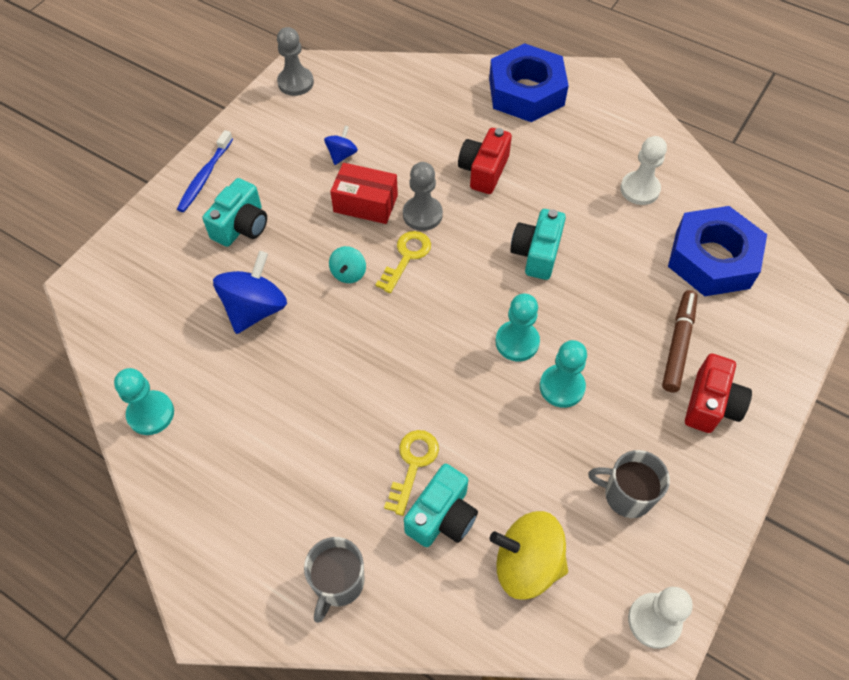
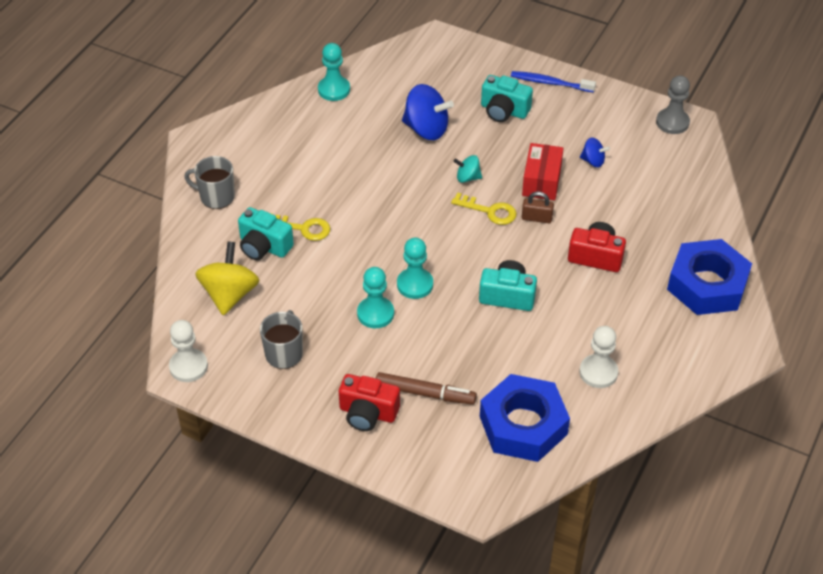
camera: 85 degrees right, 10 degrees down
grey pawn [403,162,443,231] -> brown padlock [522,192,554,223]

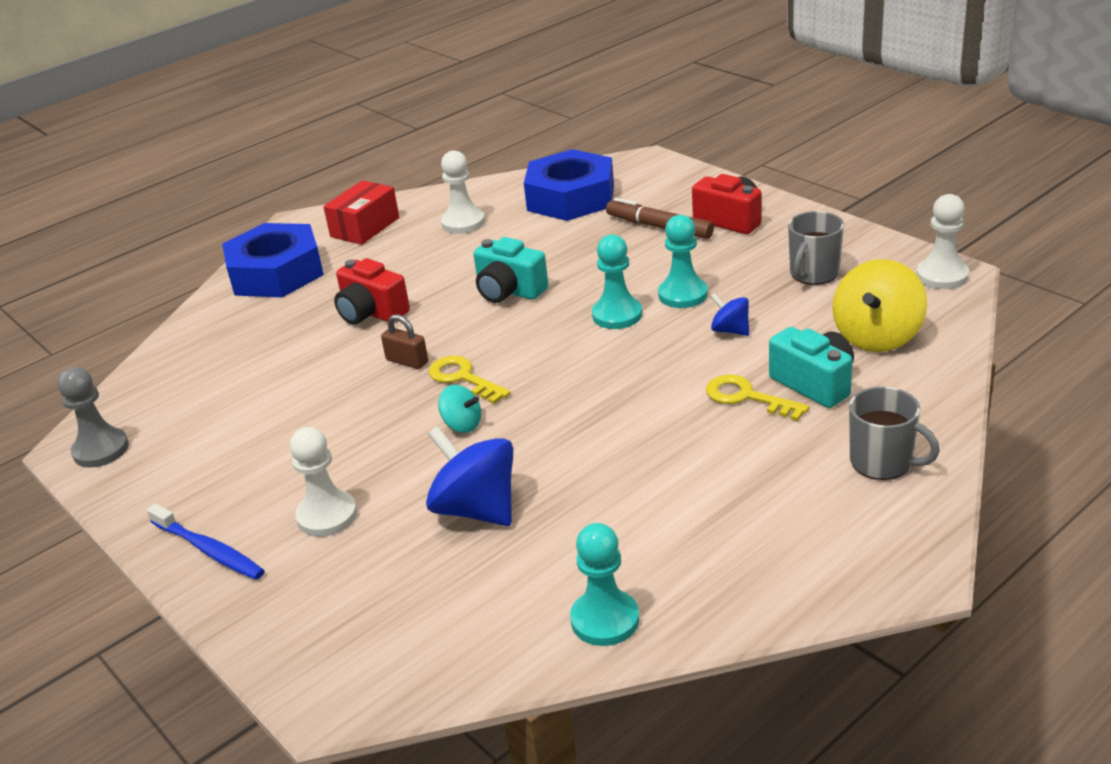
camera: 155 degrees left, 15 degrees down
turquoise camera [481,75,533,122] -> white pawn [290,427,357,537]
red box [522,143,564,200] -> red box moved to [323,180,399,245]
blue spinning top [580,138,610,167] -> blue spinning top moved to [710,293,749,336]

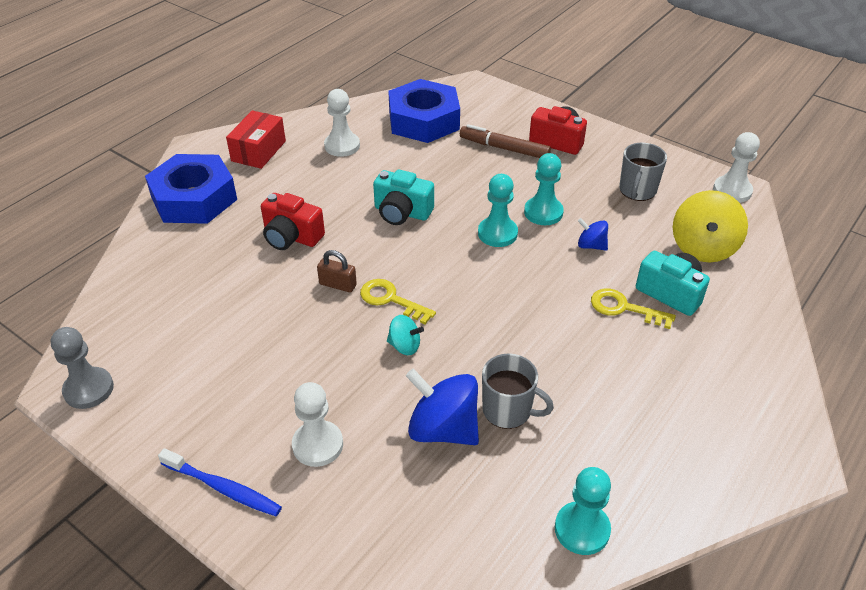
camera: 15 degrees left, 10 degrees up
grey mug [849,386,940,480] -> grey mug moved to [482,353,554,429]

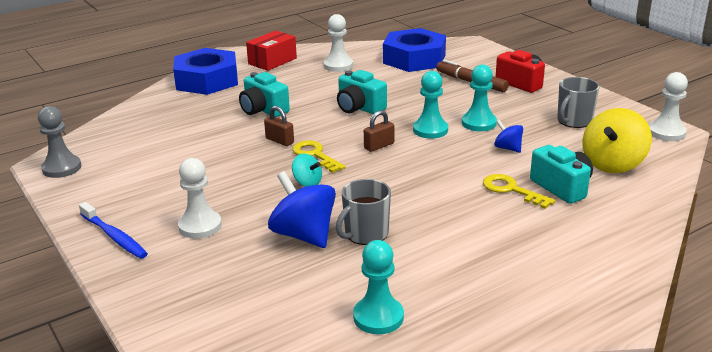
camera: 20 degrees right, 15 degrees down
red camera [261,193,325,250] -> turquoise camera [239,72,290,117]
grey mug [482,353,554,429] -> grey mug turned 90 degrees clockwise [336,179,391,245]
none -> brown padlock [364,110,394,152]

